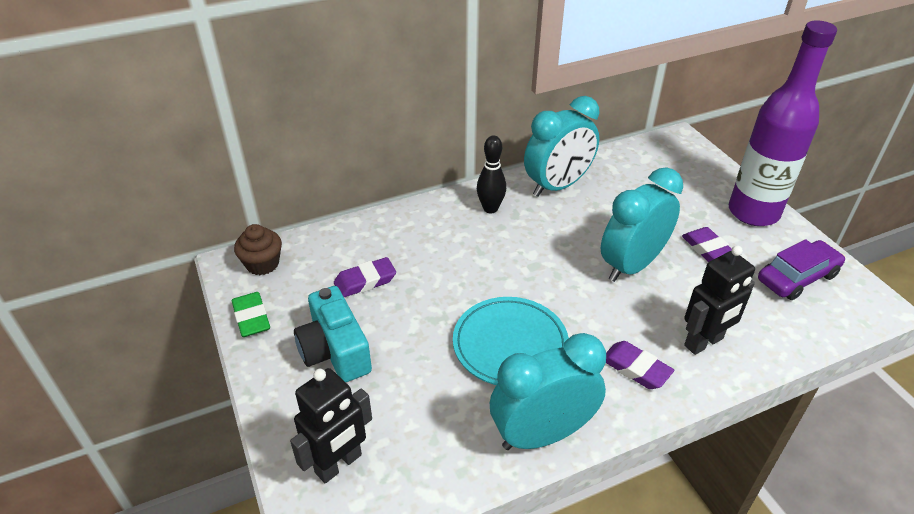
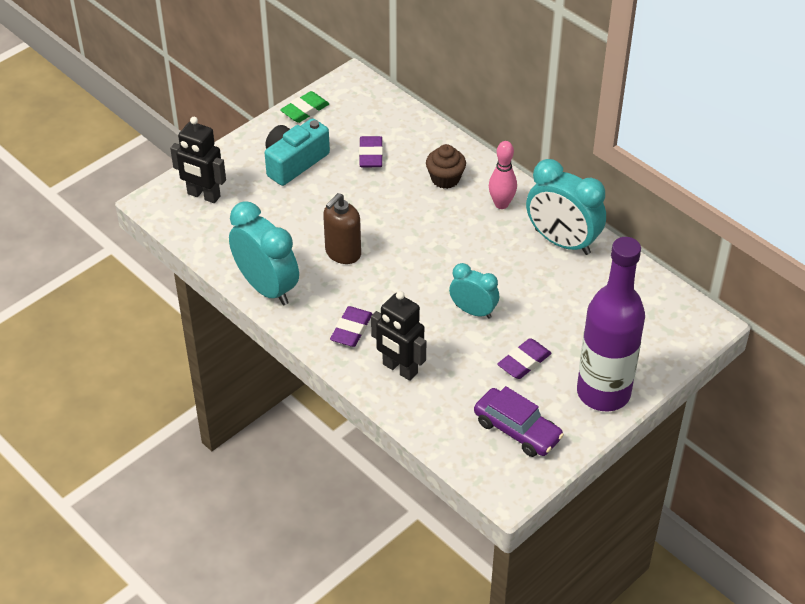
camera: 70 degrees right, 5 degrees up
brown cupcake [234,224,282,275] -> brown cupcake moved to [426,144,466,189]
purple eraser [334,257,396,297] -> purple eraser turned 45 degrees clockwise [359,136,383,167]
turquoise plate [453,297,569,385] -> brown soap dispenser [323,193,361,264]
black bowling pin [477,135,506,213] -> pink bowling pin [489,141,517,209]
turquoise clock [601,167,683,282] -> turquoise clock [449,263,499,319], size x0.60

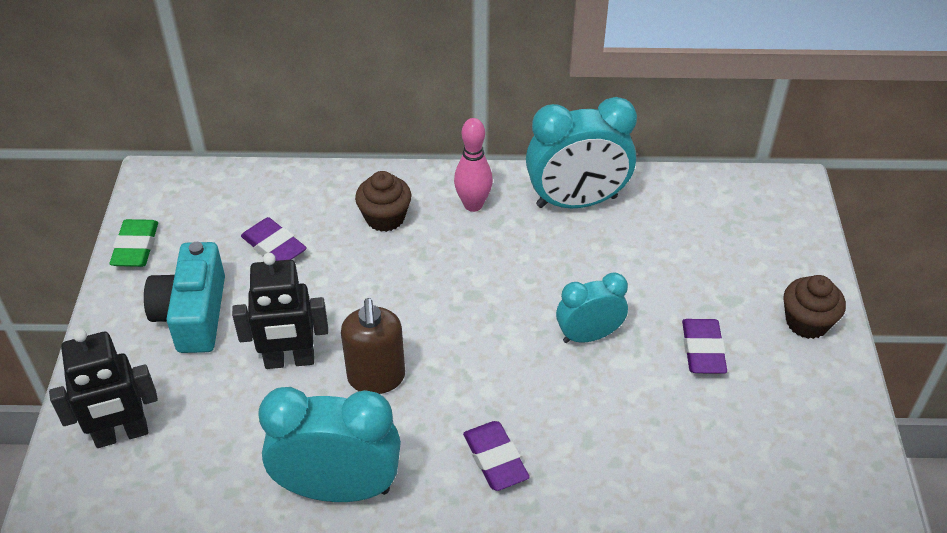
camera: 45 degrees left, 0 degrees up
black robot [371,291,426,381] -> black robot moved to [232,253,328,369]
purple car [474,386,564,457] -> none
purple bottle [577,237,645,411] -> brown cupcake [783,275,846,339]

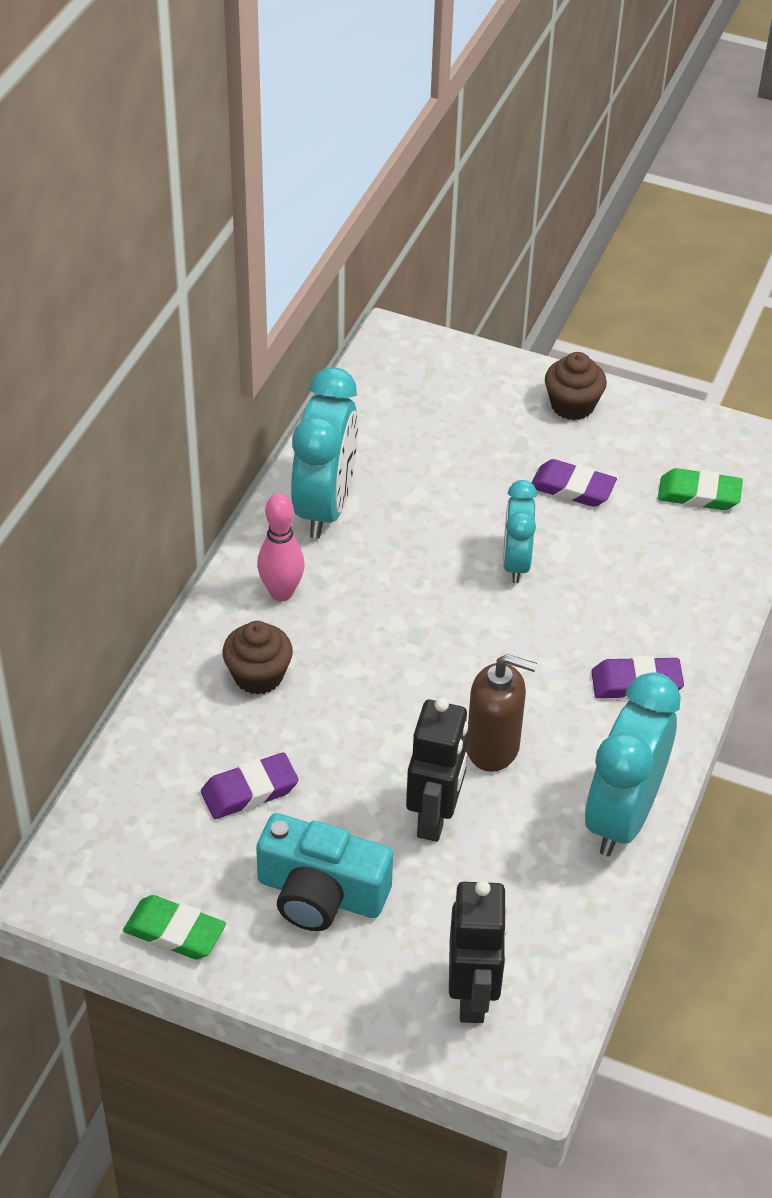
camera: 70 degrees left, 0 degrees up
none -> green eraser [658,468,743,510]

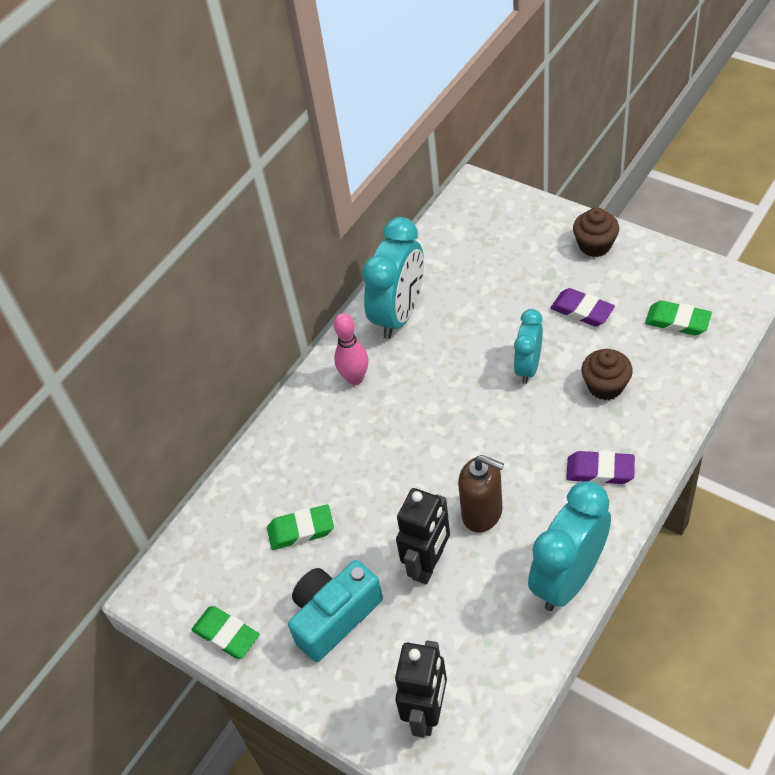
camera: 20 degrees right, 5 degrees up
purple eraser [201,753,299,819] -> green eraser [267,504,334,550]
brown cupcake [222,621,293,695] -> brown cupcake moved to [581,349,633,400]
turquoise camera [256,813,393,931] -> turquoise camera turned 105 degrees clockwise [288,560,383,662]

